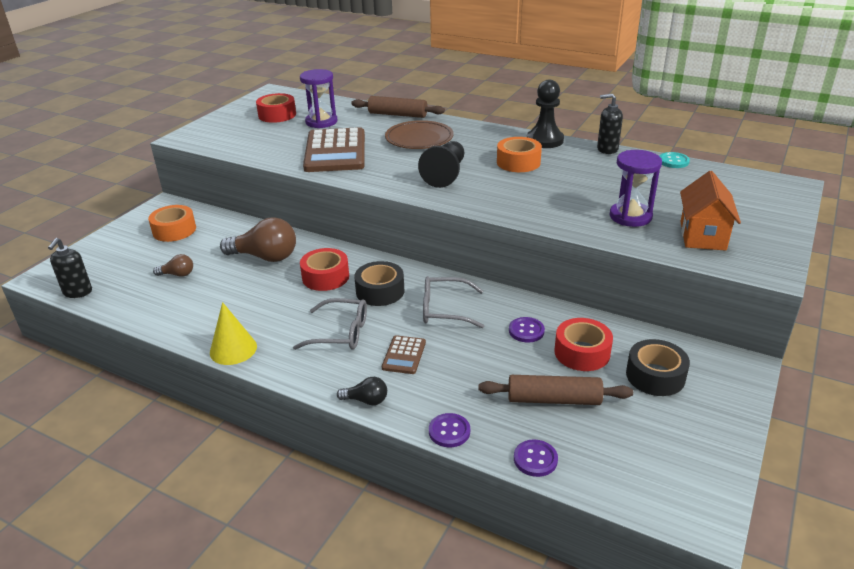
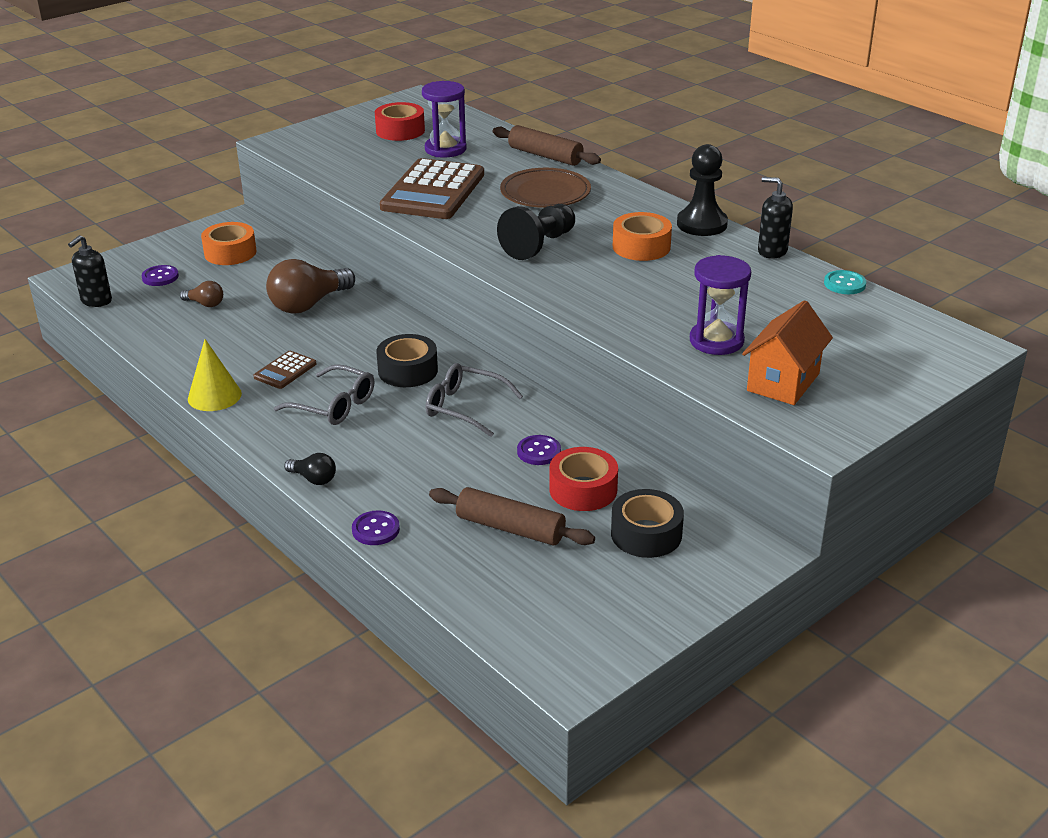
camera: 20 degrees right, 0 degrees up
brown light bulb [220,217,296,262] -> brown light bulb turned 105 degrees clockwise [266,259,355,314]
red tape [300,248,349,291] -> none
brown calculator [382,335,426,374] -> brown calculator moved to [253,351,317,389]
purple button [514,439,558,477] -> purple button moved to [142,265,179,286]

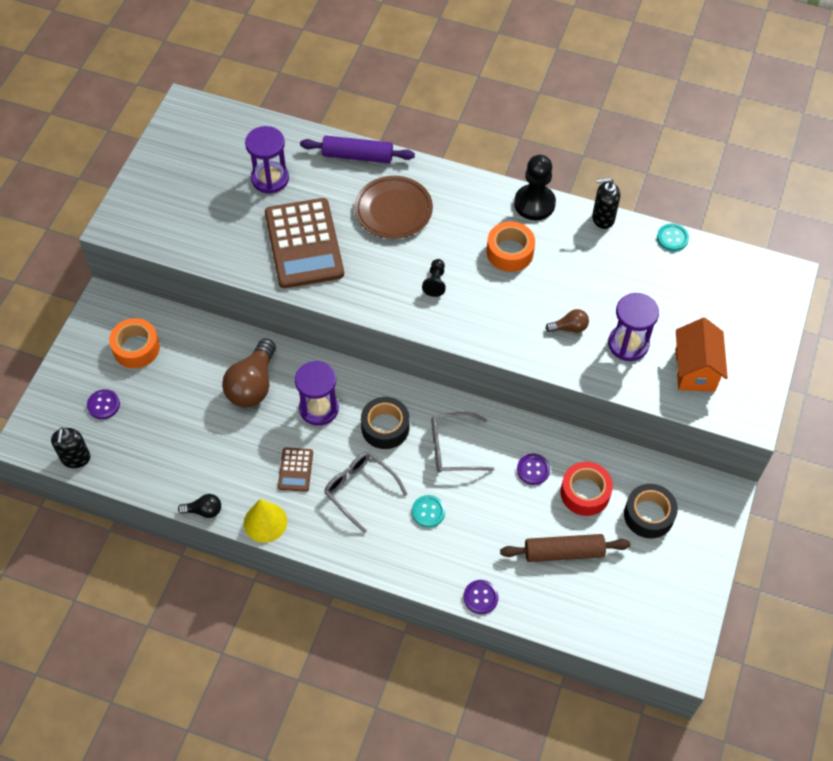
camera: 30 degrees left, 25 degrees up
brown light bulb [180,281,223,307] -> brown light bulb moved to [545,309,589,333]
grey glasses [274,364,374,425] -> grey glasses turned 135 degrees counterclockwise [324,452,407,533]
black light bulb [284,453,336,485] -> black light bulb moved to [178,494,221,518]
red tape [375,102,425,141] -> none
brown rolling pin [493,125,601,166] -> purple rolling pin [300,136,415,163]
black pawn [497,204,575,260] -> black pawn [422,259,446,297], size x0.54
none -> purple hourglass [295,361,339,426]
none -> turquoise button [412,495,445,527]

